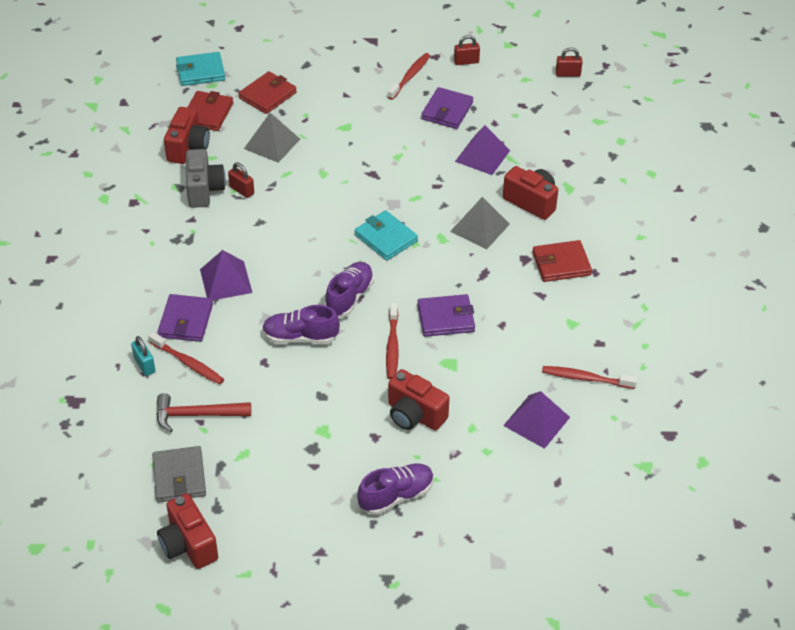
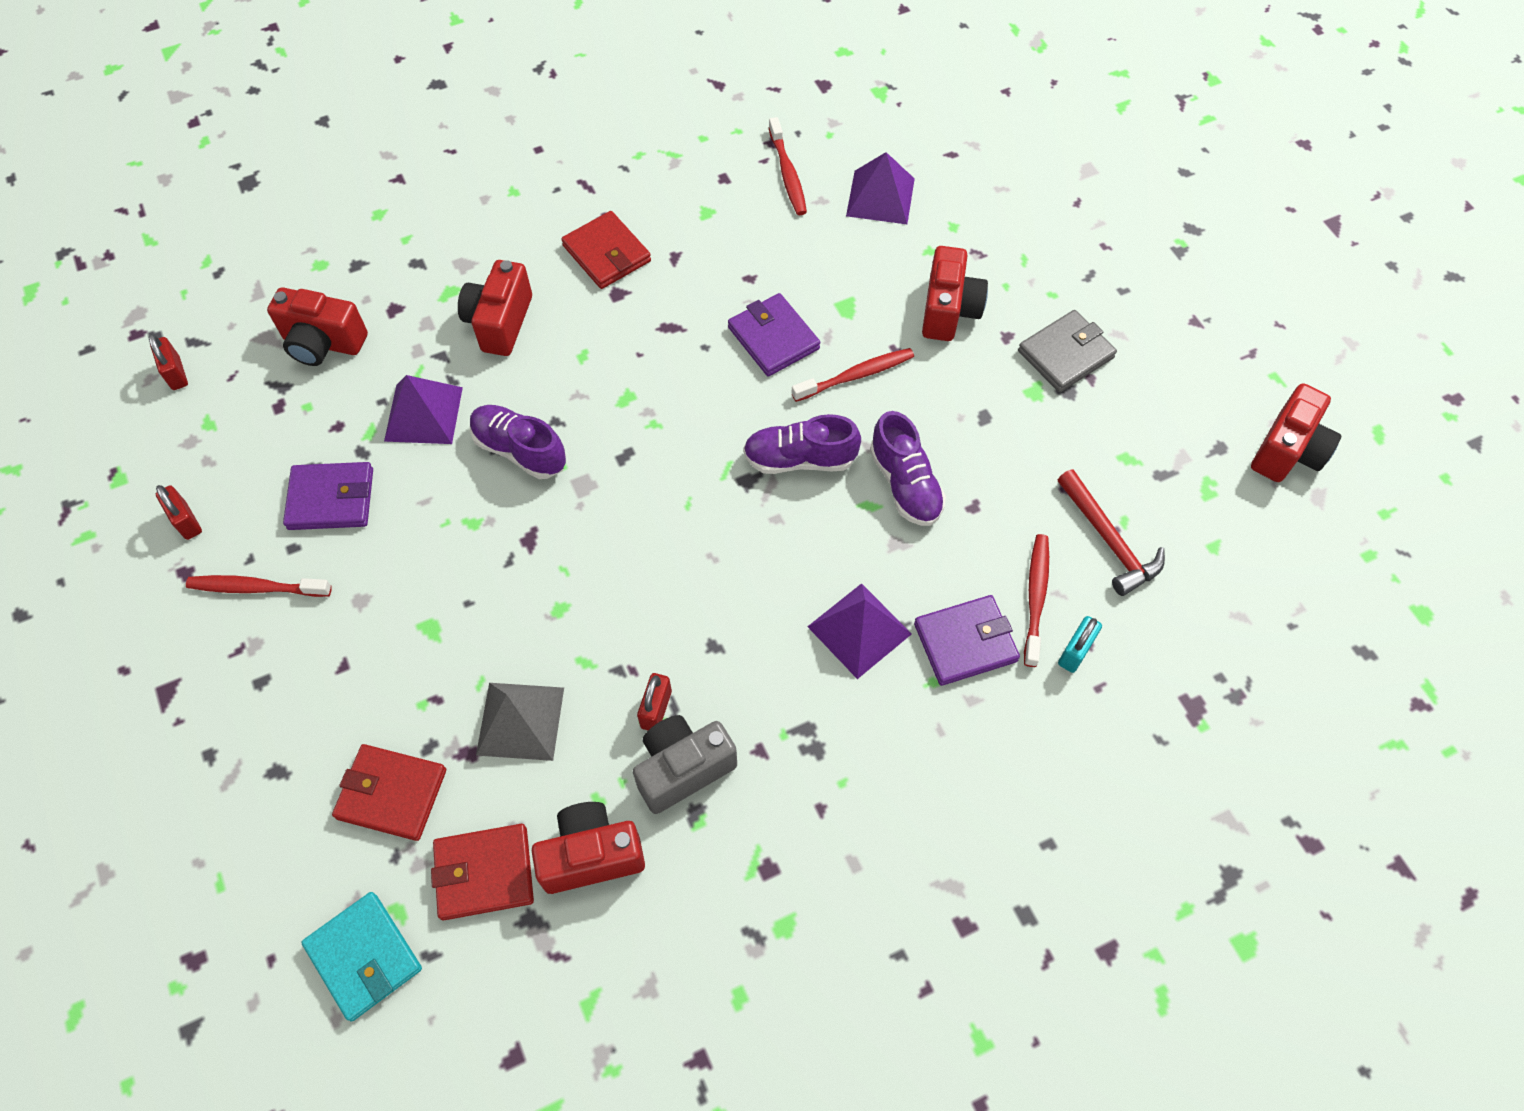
camera: 115 degrees left, 15 degrees up
grey wallet [152,446,206,503] -> grey wallet moved to [1018,310,1117,392]
turquoise wallet [355,210,418,261] -> none
purple shoe [357,464,434,515] -> purple shoe moved to [470,405,566,479]
grey pyramid [450,197,510,249] -> none
none -> red camera [267,287,368,366]

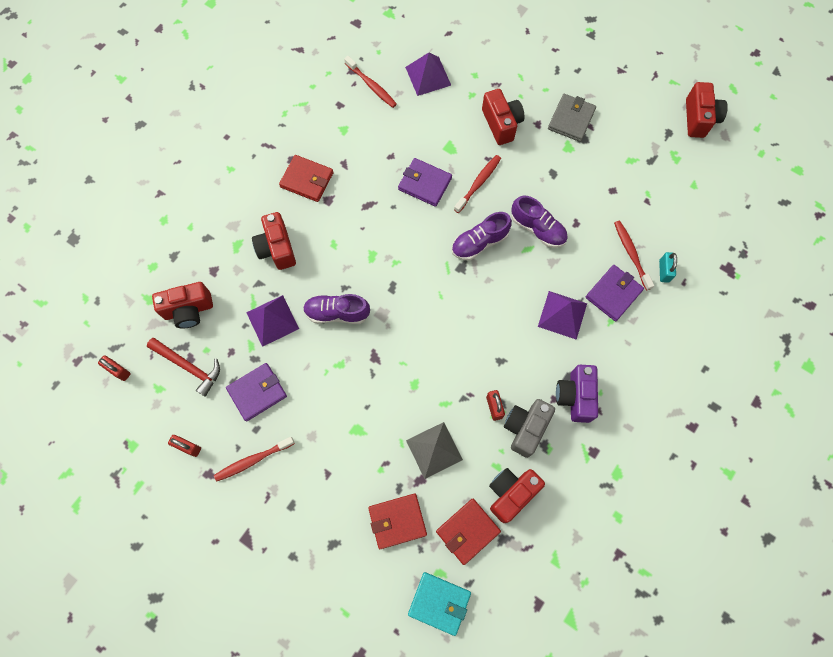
camera: 30 degrees left, 10 degrees up
red hammer [1058,469,1165,596] -> red hammer moved to [147,338,220,397]
none -> purple camera [556,365,598,423]

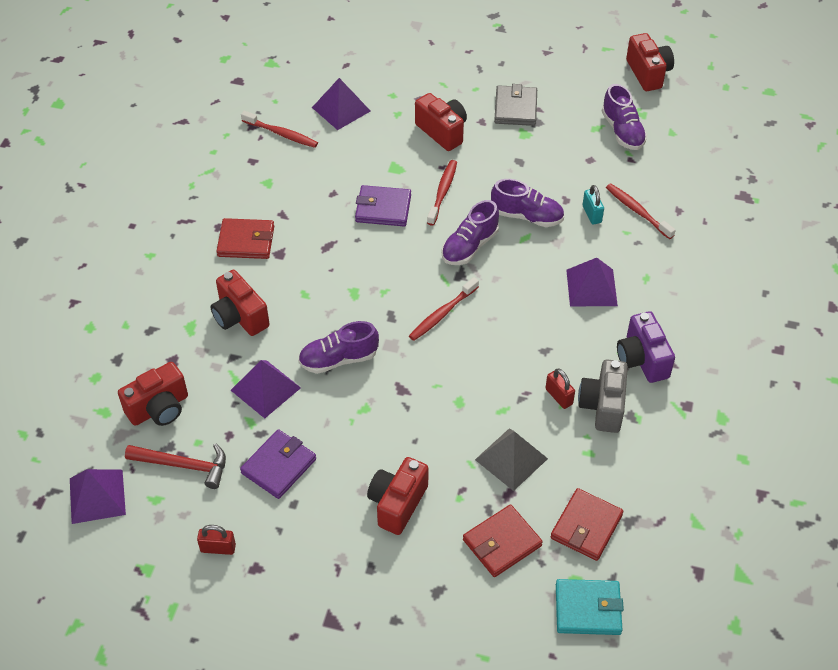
camera: 20 degrees left, 20 degrees down
red padlock [98,356,131,381] -> purple pyramid [70,469,126,524]
red toothbrush [214,437,295,482] -> red toothbrush moved to [409,277,479,341]
red camera [489,468,545,523] -> red camera moved to [367,457,428,535]
purple wallet [585,265,644,321] -> none
turquoise padlock [659,252,677,283] -> turquoise padlock moved to [583,185,604,225]
none -> purple shoe [601,84,647,150]

